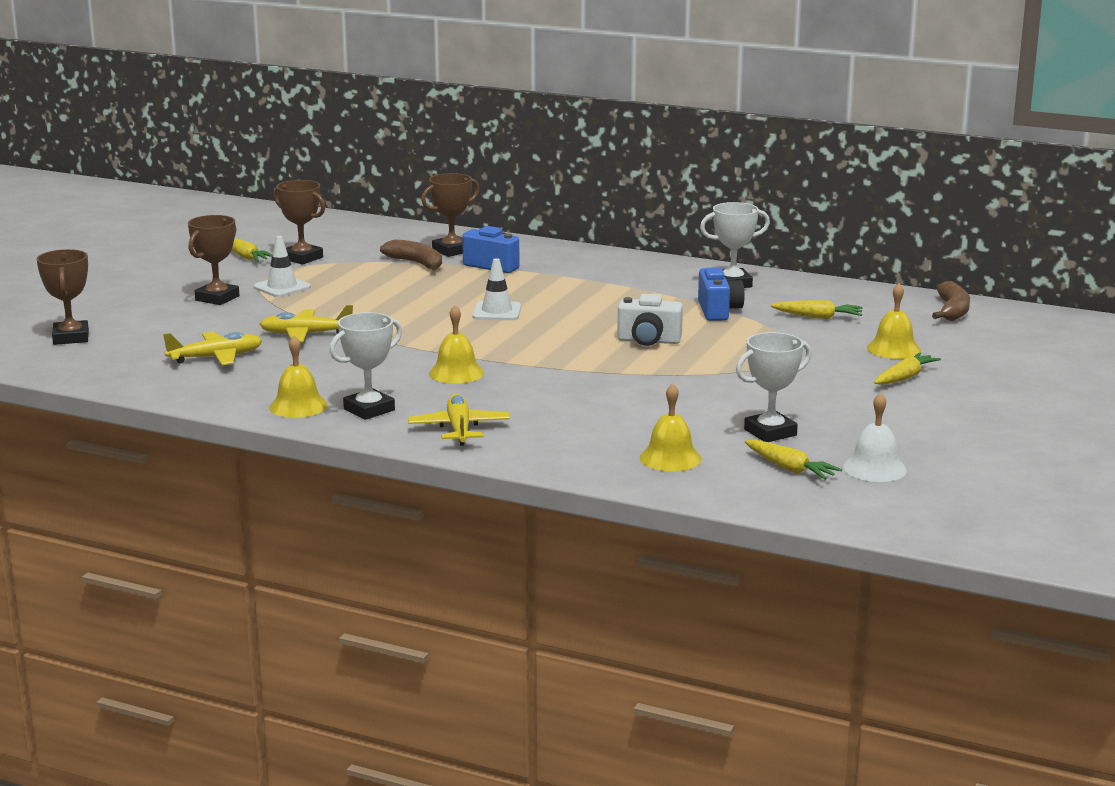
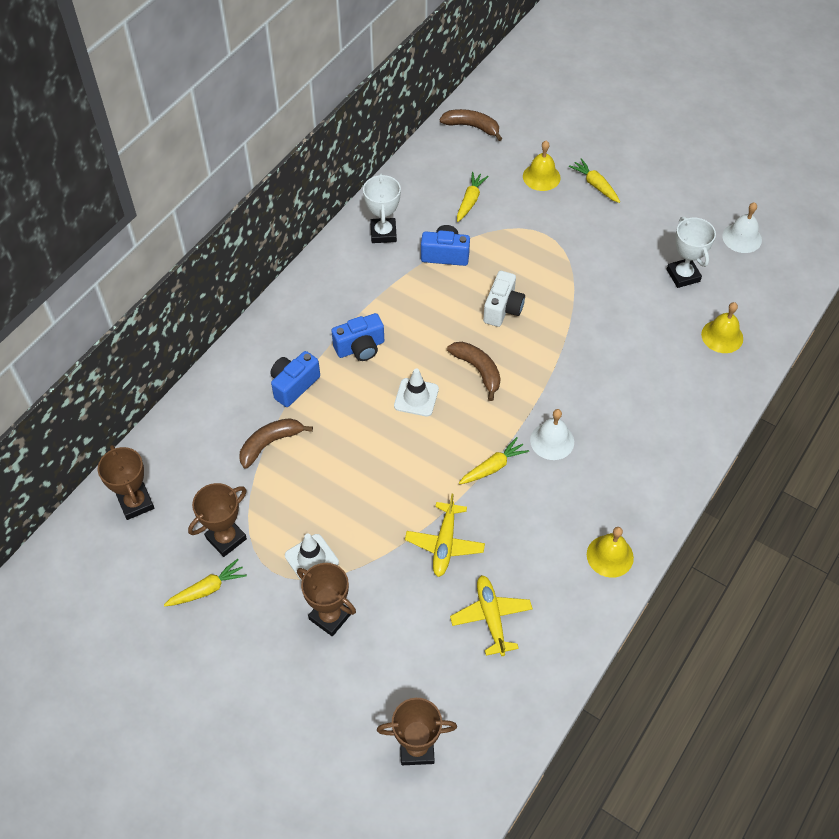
camera: 80 degrees left, 35 degrees up
white trophy [329,312,402,420] -> none
yellow plane [408,394,510,446] -> none
brown trophy [421,173,480,257] -> brown trophy moved to [98,445,154,520]
yellow bell [429,305,484,384] -> white bell [530,409,574,460]
yellow carrot [745,440,842,480] -> yellow carrot moved to [459,437,529,485]
none -> blue camera [331,313,384,361]
none -> brown banana [447,342,501,401]

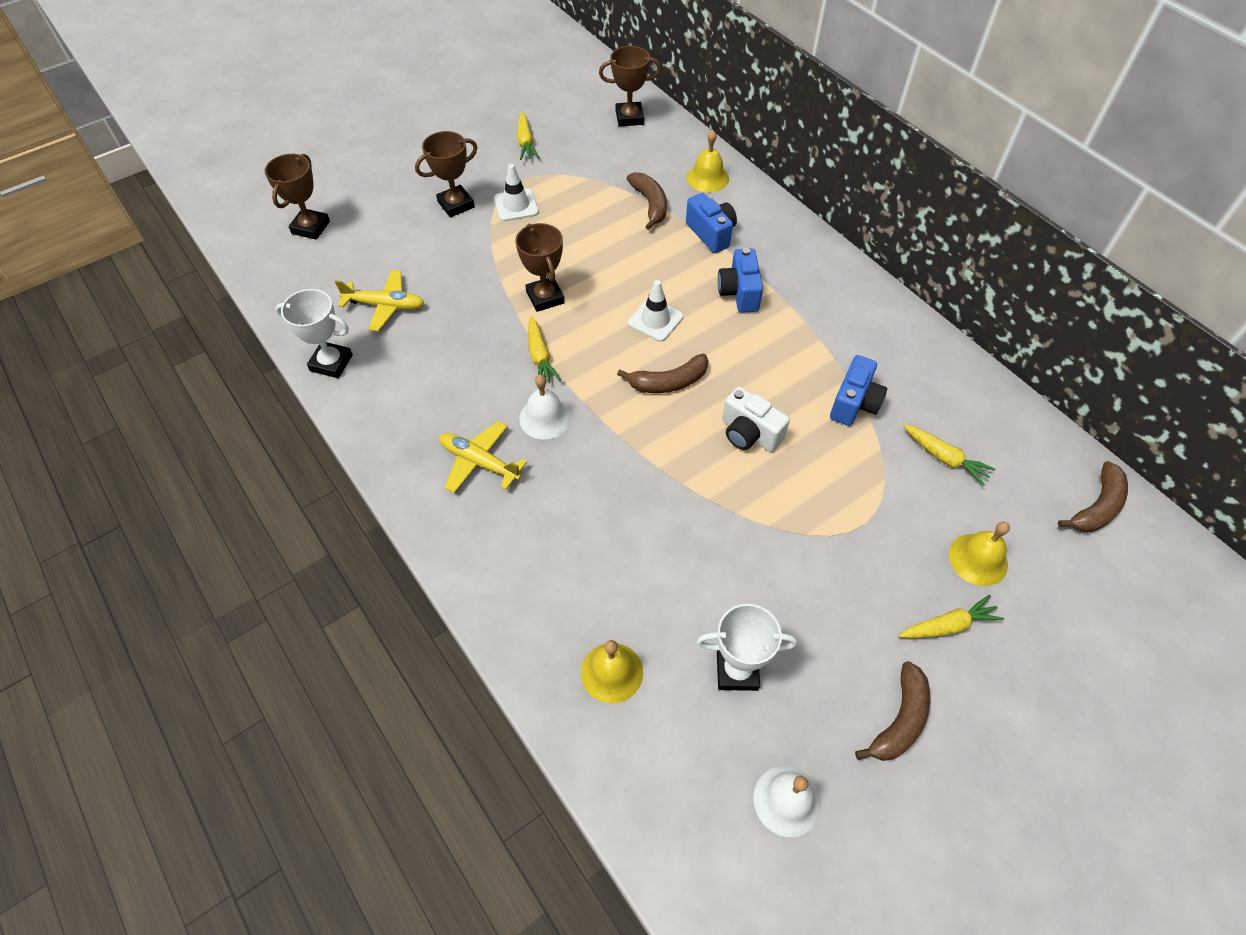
camera: 110 degrees right, 0 degrees up
brown trophy [188,483,247,557] -> brown trophy moved to [516,223,565,312]
white trophy [363,173,401,243] -> white trophy moved to [275,289,353,378]
yellow plane [405,494,485,577] -> yellow plane moved to [439,421,527,493]
yellow bell [587,527,634,578] -> yellow bell moved to [687,130,729,193]
none -> brown banana [855,661,930,761]

